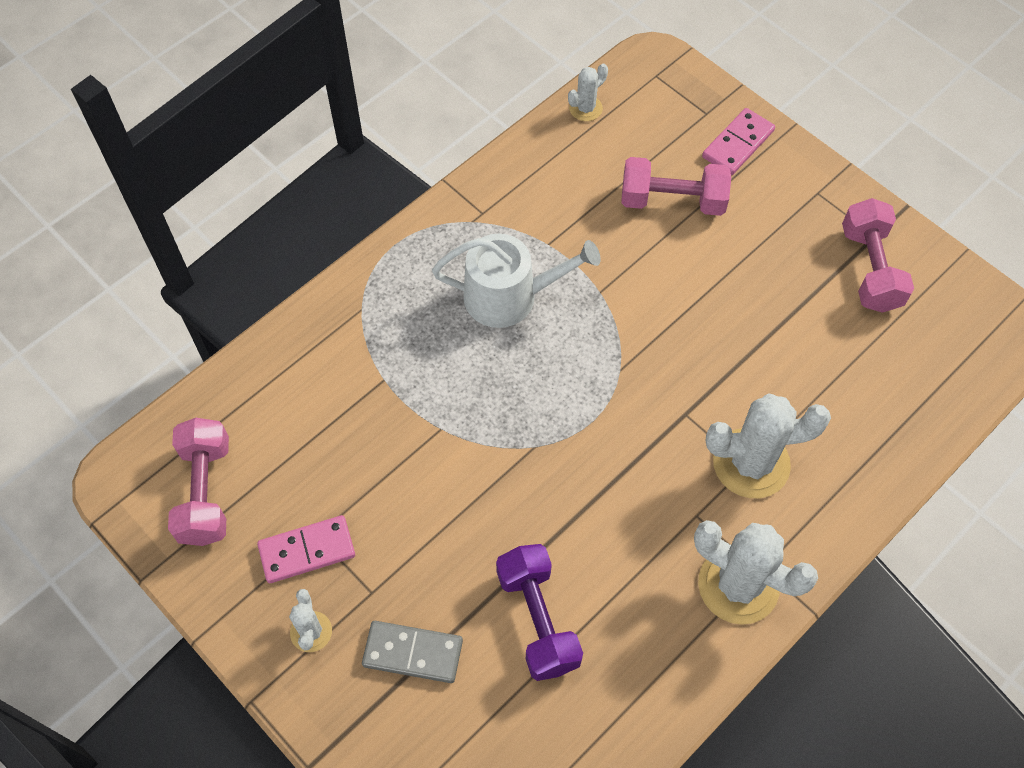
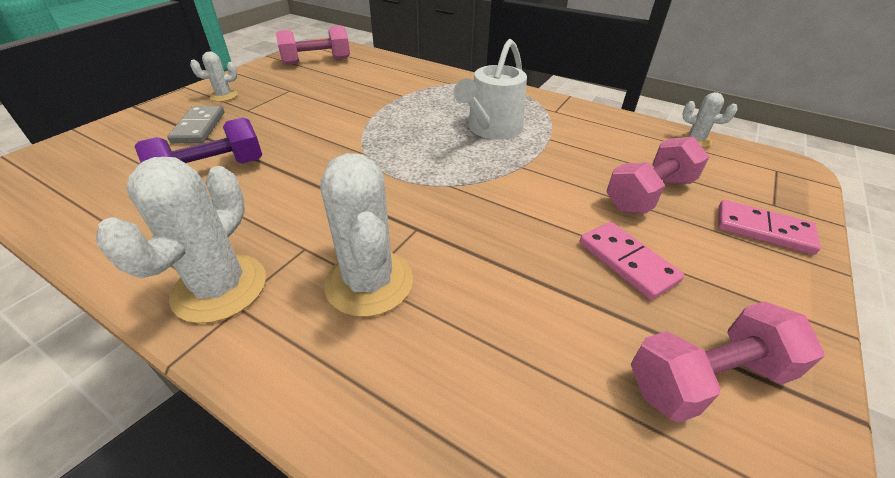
camera: 75 degrees right, 20 degrees down
pink domino [257,515,355,583] -> pink domino moved to [580,222,684,300]
white watering can [432,234,601,328] -> white watering can turned 45 degrees clockwise [454,39,527,139]
pink dumbbell [621,157,731,216] -> pink dumbbell turned 60 degrees clockwise [606,136,709,214]

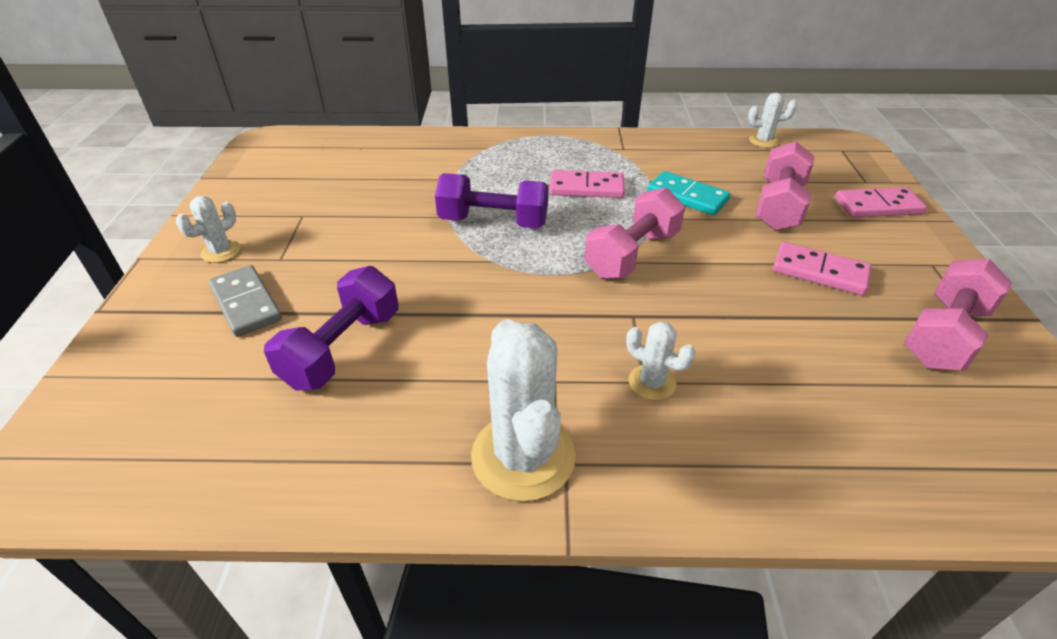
camera: 30 degrees left, 0 degrees up
pink dumbbell [276,25,350,65] -> pink dumbbell moved to [585,188,685,279]
white cactus [320,153,413,317] -> white cactus [626,321,696,400], size x0.51
white watering can [454,39,527,139] -> pink domino [550,170,625,198]
none -> purple dumbbell [435,173,549,229]
none -> turquoise domino [647,171,730,215]

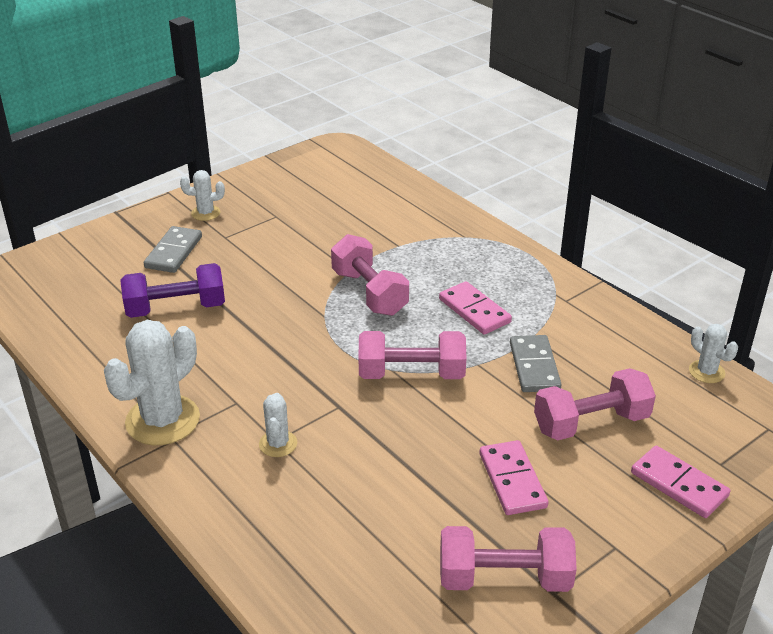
camera: 50 degrees right, 5 degrees down
purple dumbbell [435,173,549,229] -> pink dumbbell [331,234,409,316]
turquoise domino [647,171,730,215] -> grey domino [510,335,562,392]

